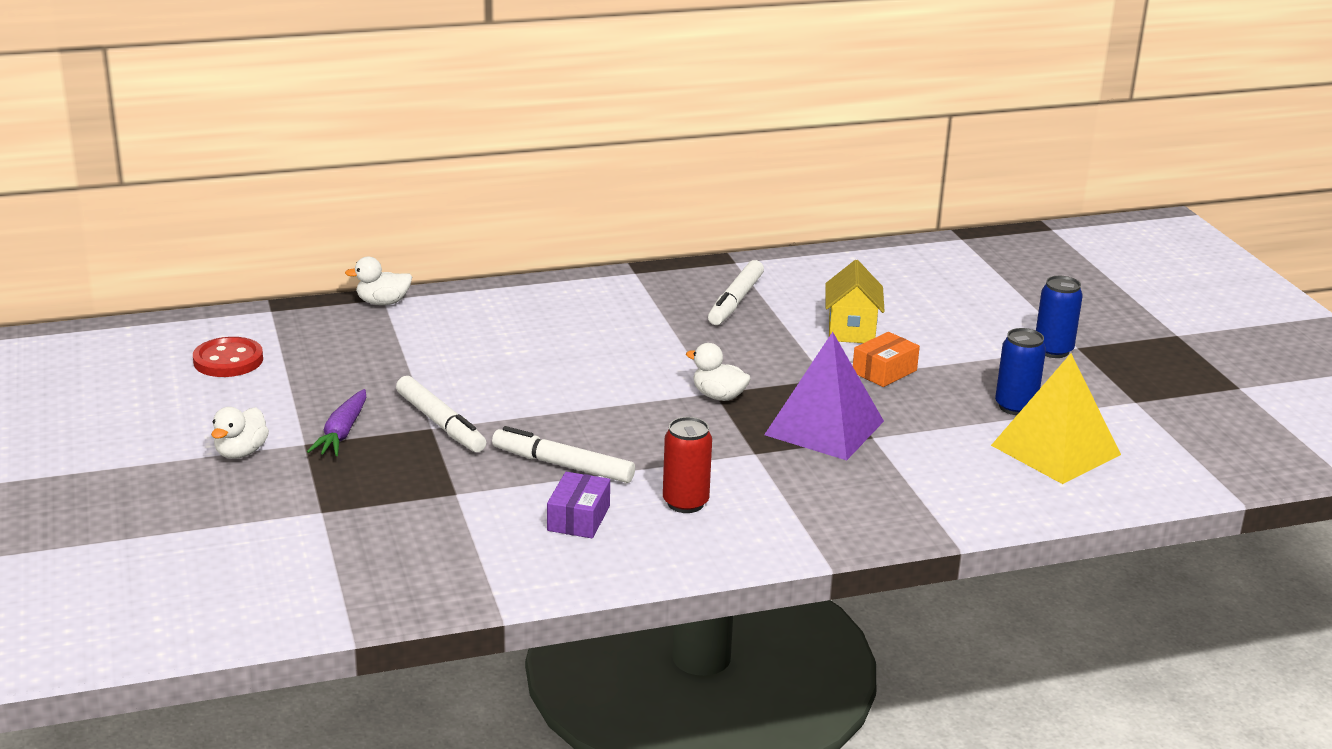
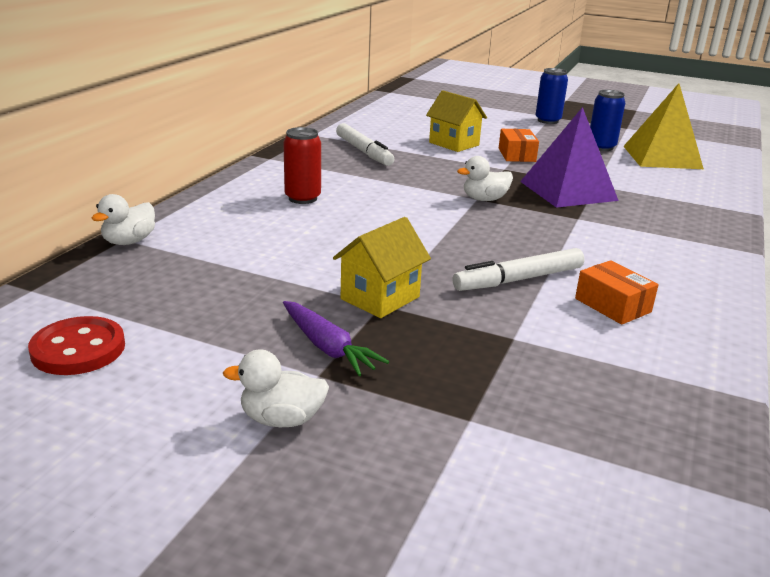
camera: 50 degrees left, 0 degrees up
white duck [211,407,269,459] -> white duck turned 120 degrees clockwise [223,349,329,427]
white marker [396,376,486,452] -> yellow house [333,217,431,318]
purple box [547,472,610,538] -> orange box [575,260,659,325]
red can [663,417,712,513] -> red can moved to [283,127,321,204]

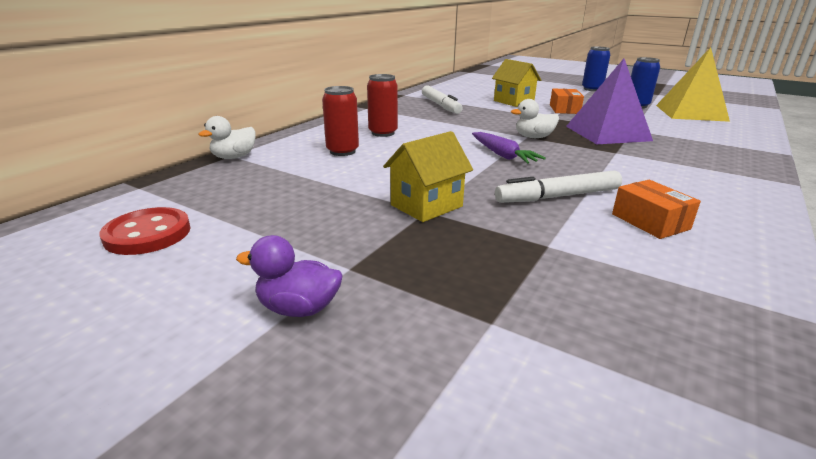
camera: 10 degrees right, 0 degrees up
white duck [223,349,329,427] -> purple duck [236,235,342,317]
purple carrot [283,301,389,376] -> purple carrot moved to [472,132,546,164]
none -> red can [322,86,359,156]

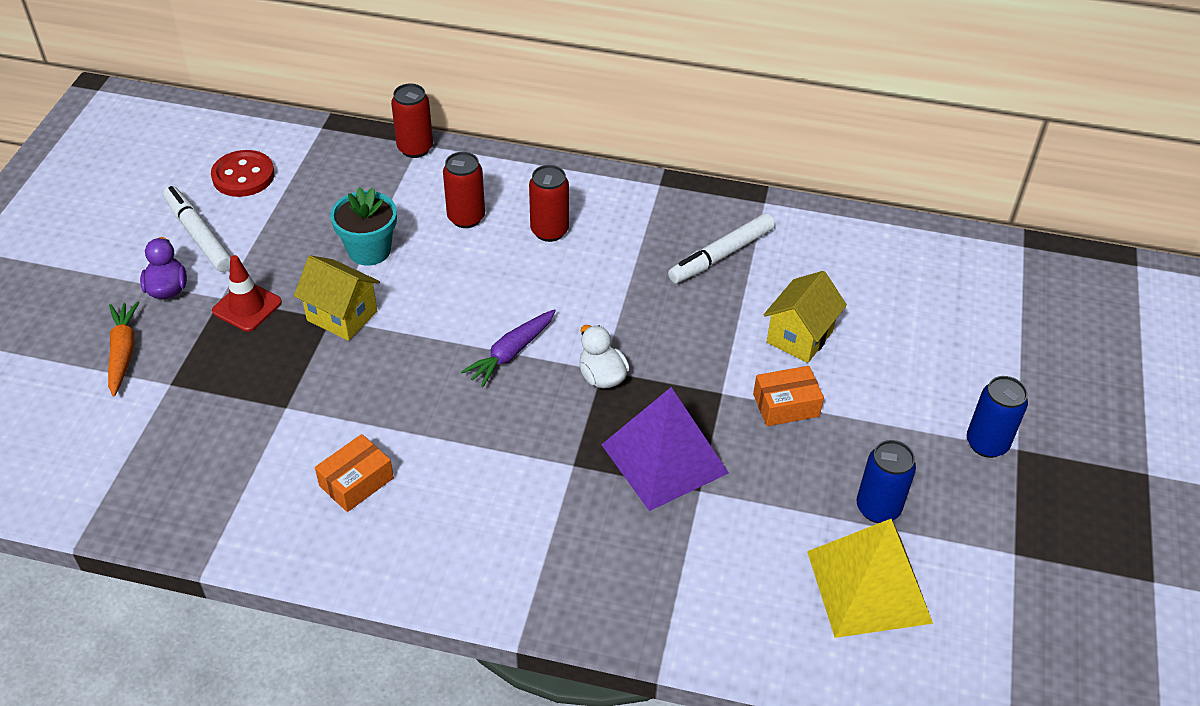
camera: 70 degrees right, 20 degrees up
white duck [199,116,256,159] -> red can [391,84,433,158]
white marker [495,170,622,203] -> white marker moved to [163,186,231,272]
none -> orange carrot [108,301,140,396]
none -> red traffic cone [212,255,282,332]
none -> turquoise flower pot [330,187,397,266]

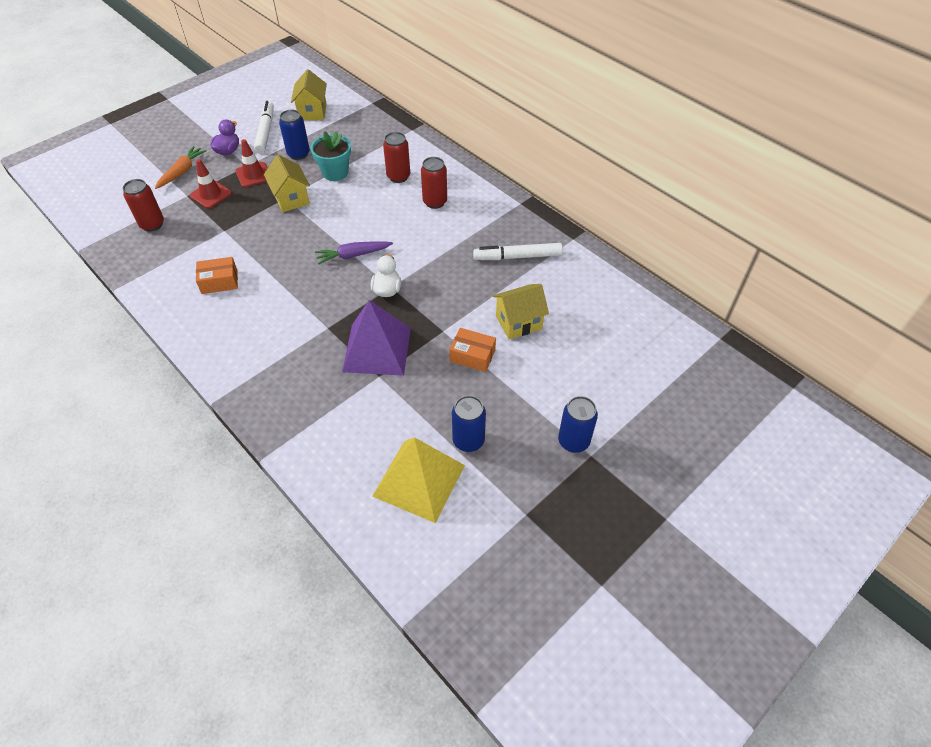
camera: 35 degrees right, 5 degrees up
red button [211,150,275,197] -> yellow house [291,69,327,120]
red can [391,84,433,158] -> red can moved to [123,179,164,232]
none -> red traffic cone [190,159,232,208]
none -> blue can [279,110,310,160]

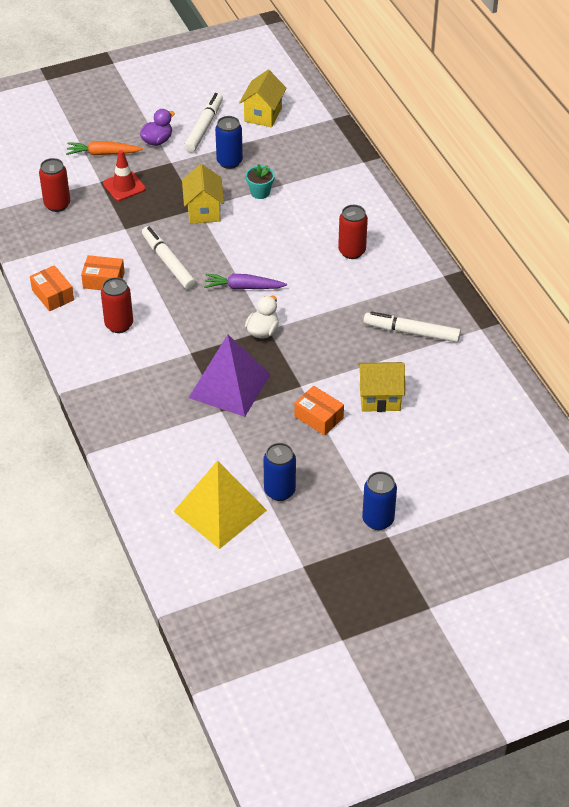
camera: 20 degrees right, 5 degrees down
orange carrot [155,146,207,189] -> orange carrot turned 135 degrees counterclockwise [66,141,143,156]
red traffic cone [236,139,268,187] -> none
turquoise flower pot [311,131,351,181] -> turquoise flower pot [246,164,275,199], size x0.66
red can [383,132,410,183] -> red can moved to [101,277,133,333]
none -> orange box [30,265,74,311]
none -> white marker [142,226,196,290]

